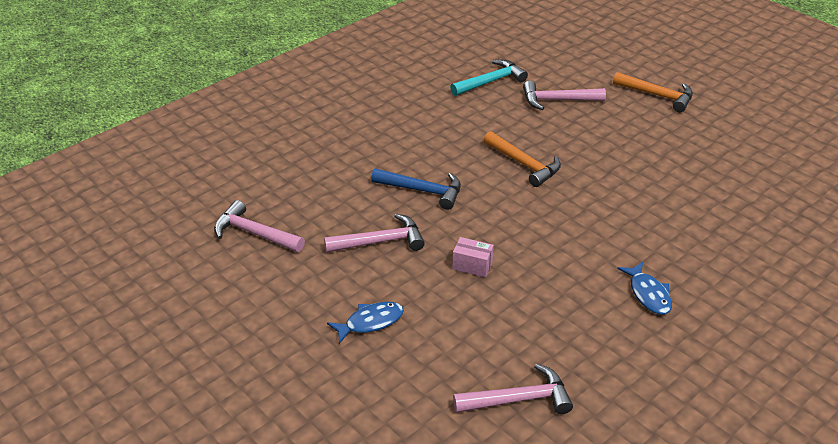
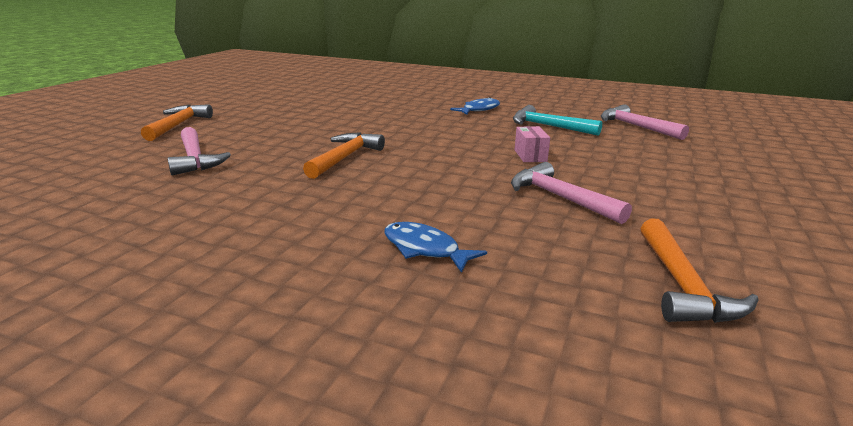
camera: 115 degrees left, 15 degrees down
pink hammer [214,200,305,252] -> orange hammer [641,219,759,323]
blue fish [327,302,404,344] -> blue fish moved to [384,222,487,273]
blue hammer [371,168,461,210] -> none
turquoise hammer [450,60,528,96] -> turquoise hammer moved to [513,105,602,136]

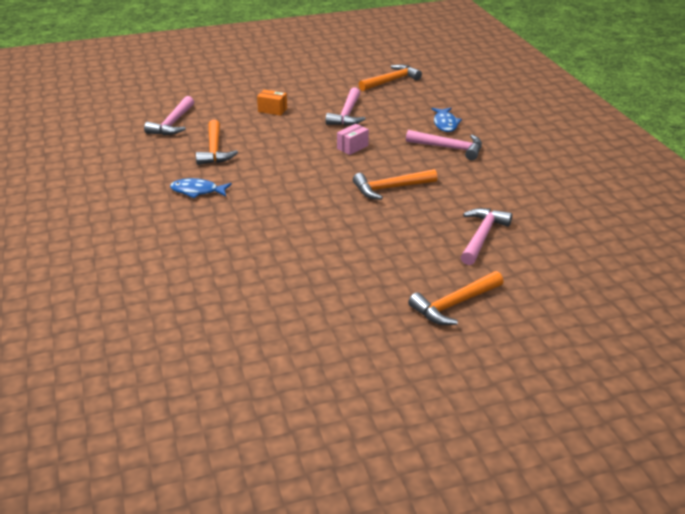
camera: 130 degrees left, 10 degrees up
turquoise hammer [513,105,602,136] -> orange hammer [196,120,238,165]
pink box [515,126,550,162] -> pink box moved to [337,124,369,155]
none -> orange box [257,90,287,116]
none -> pink hammer [406,130,482,160]

